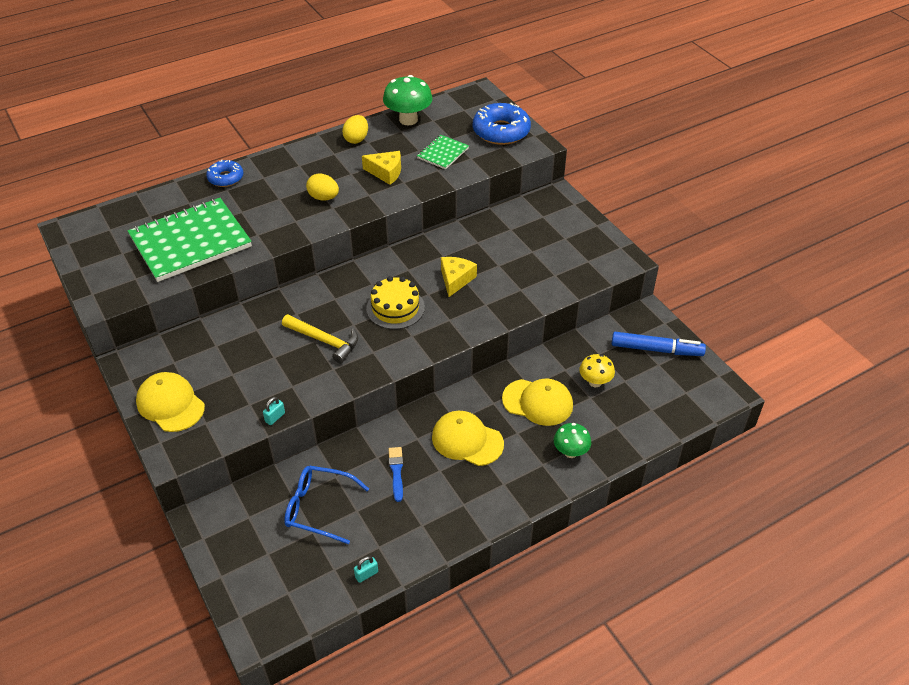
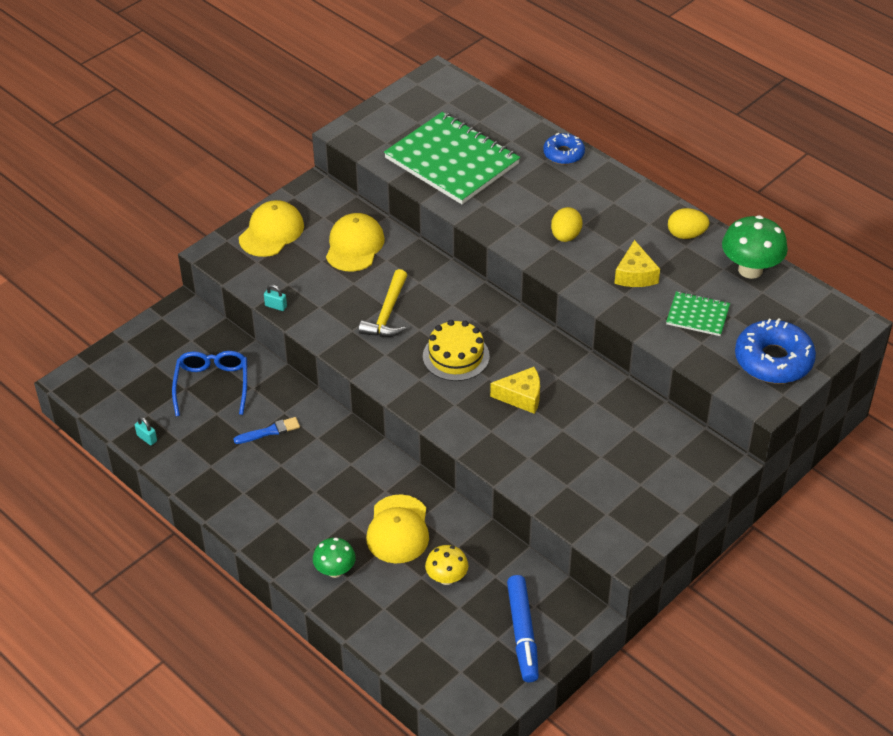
camera: 75 degrees right, 0 degrees up
yellow cap [432,411,504,466] -> yellow cap moved to [326,213,385,272]

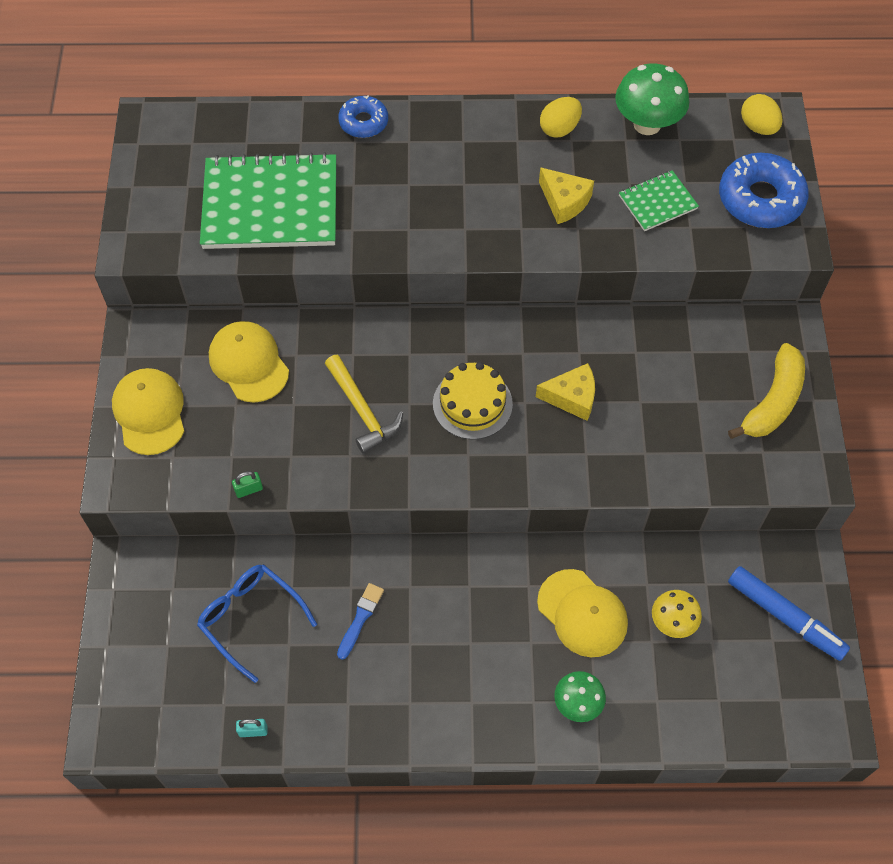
camera: 45 degrees left, 15 degrees up
turquoise padlock [264,284,287,311] -> green padlock [232,471,263,498]
yellow cheese [490,367,540,414] -> yellow cheese turned 45 degrees clockwise [536,363,595,421]
yellow egg [551,207,582,242] -> yellow egg moved to [741,94,783,135]
none -> yellow banana [728,343,805,439]

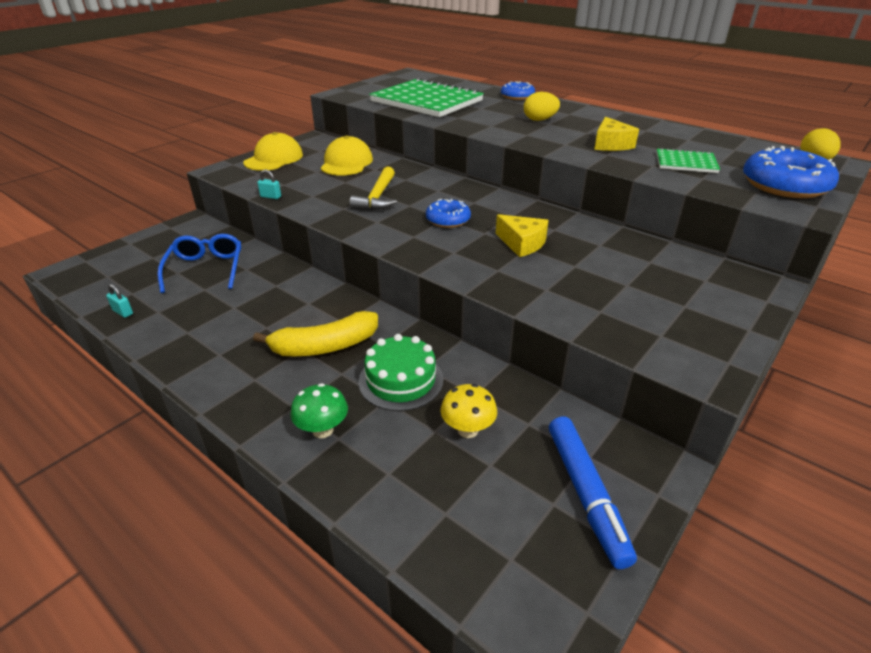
camera: 40 degrees right, 25 degrees down
green padlock [232,471,263,498] -> turquoise padlock [257,170,281,199]
blue brush [337,583,384,660] -> none
yellow cake [433,362,513,440] -> blue donut [426,199,471,228]
yellow cap [537,569,628,657] -> green cake [358,334,443,411]
yellow egg [540,97,582,138] -> yellow egg moved to [524,92,560,121]
green mushroom [615,63,690,135] -> none
yellow banana [728,343,805,439] -> yellow banana moved to [253,311,378,356]

